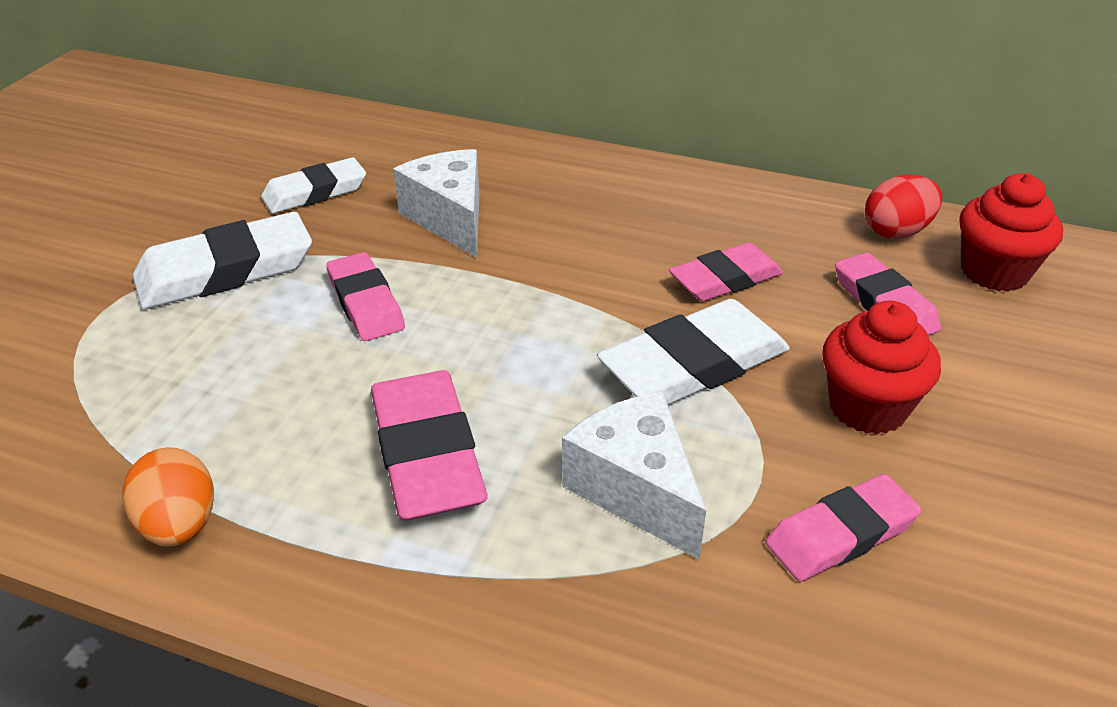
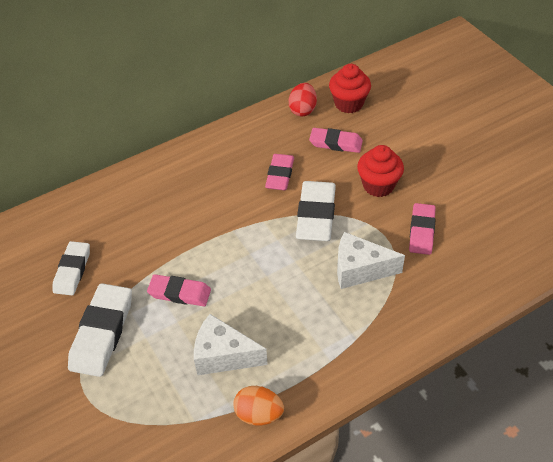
camera: 50 degrees left, 10 degrees up
pink eraser [371,370,487,520] -> none
white cheese [393,149,480,258] -> white cheese moved to [194,314,268,376]

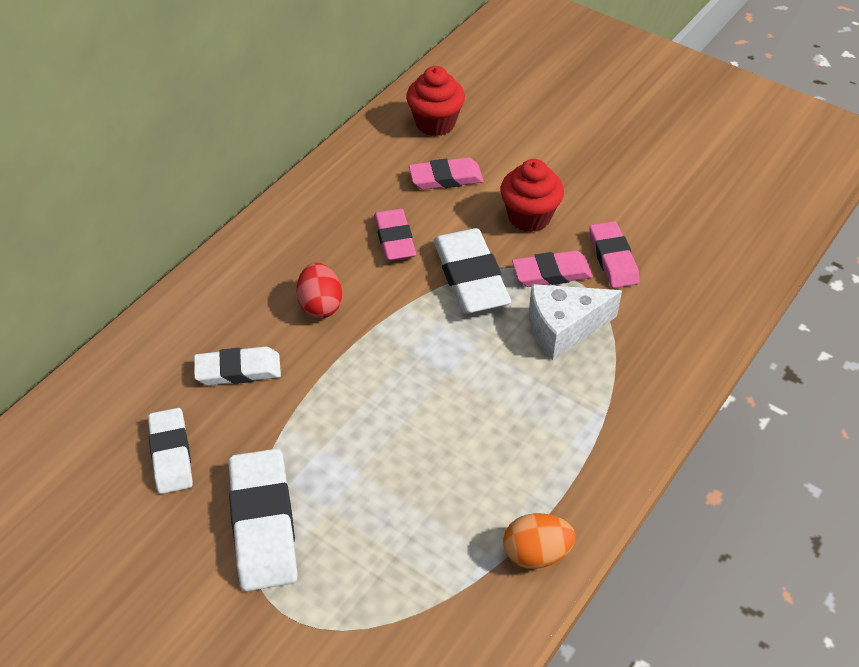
camera: 25 degrees left, 0 degrees up
pink eraser [147,274,211,306] -> pink eraser moved to [512,251,593,287]
white cheese [194,314,268,376] -> none
red egg [289,83,317,116] -> red egg moved to [296,263,342,318]
none -> white eraser [194,346,281,385]

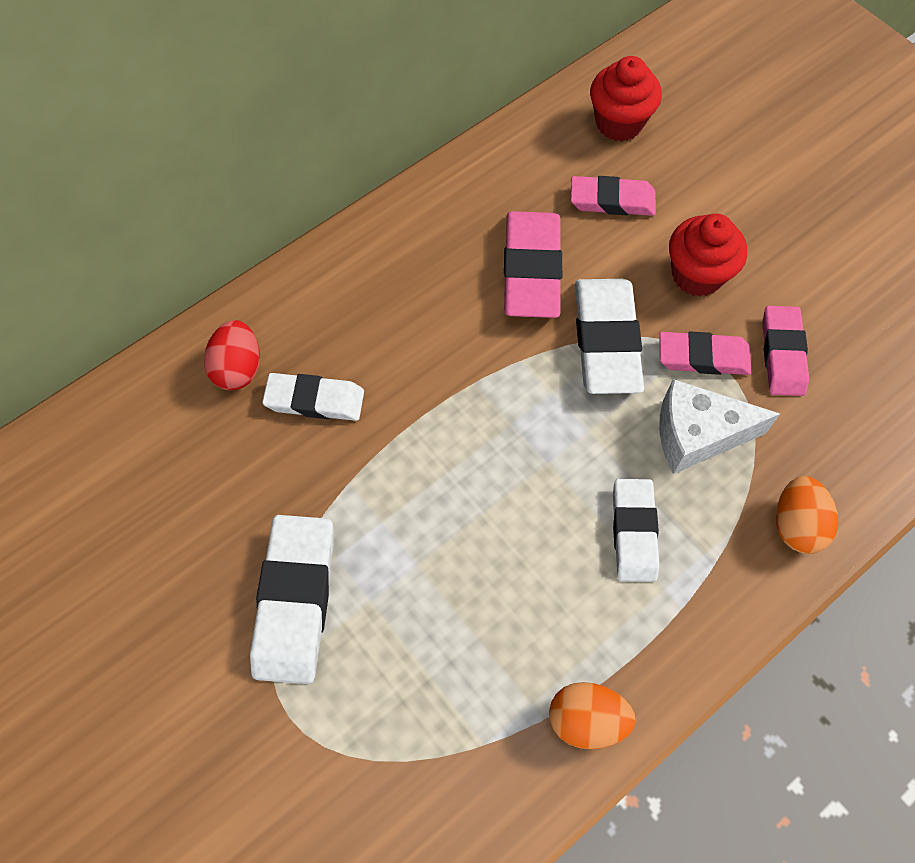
camera: 15 degrees right, 15 degrees up
white eraser [148,408,193,494] -> white eraser moved to [613,479,659,582]
red egg [296,263,342,318] -> red egg moved to [204,320,260,390]
pink eraser [374,209,416,261] -> pink eraser [504,211,562,318], size x1.53
none -> orange egg [776,476,838,554]

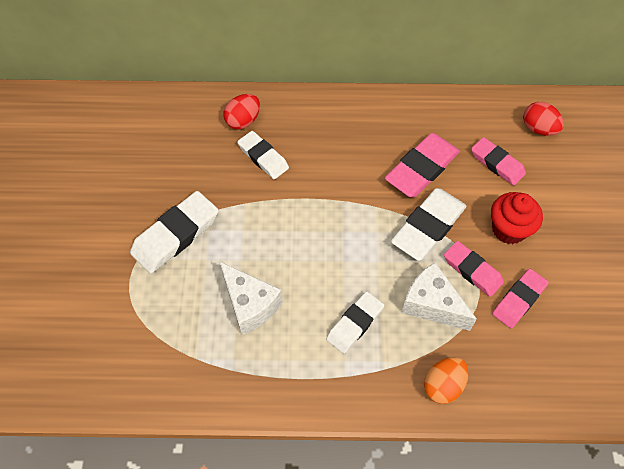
camera: 40 degrees right, 5 degrees down
orange egg [549,682,636,749] -> none
red cupcake [590,56,662,141] -> red egg [523,102,564,136]
none -> white cheese [219,261,283,335]

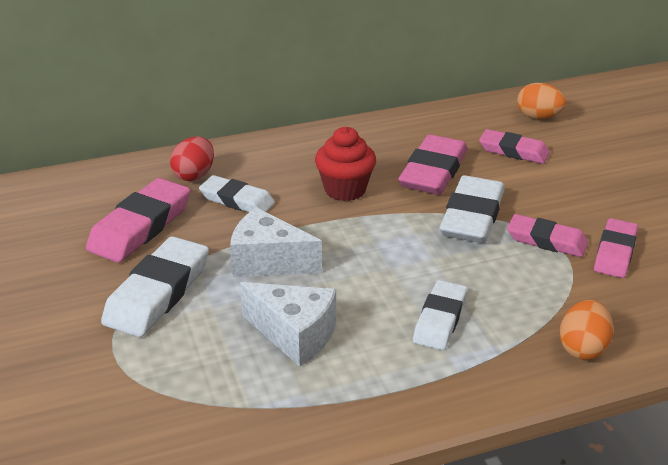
camera: 20 degrees left, 25 degrees down
white cheese [401,262,477,331] -> white cheese moved to [230,207,322,277]
red cupcake [491,192,543,244] -> red cupcake moved to [315,127,376,201]
red egg [523,102,564,136] -> orange egg [517,83,566,119]
none -> pink eraser [86,178,190,263]

